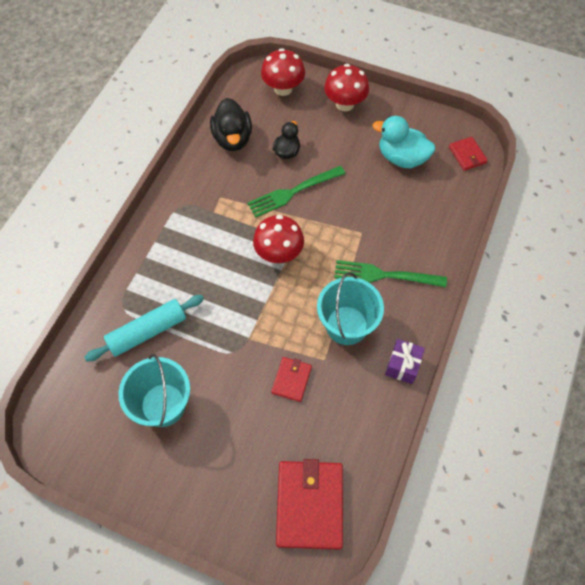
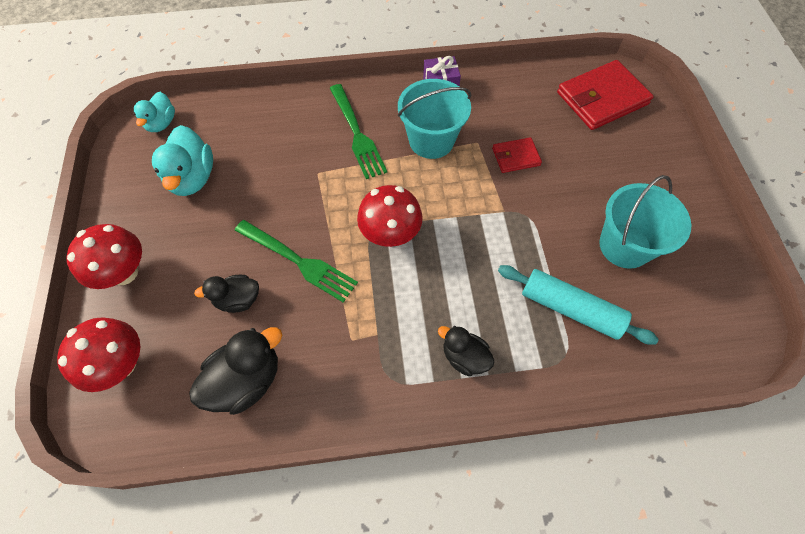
camera: 120 degrees left, 0 degrees up
red wallet [449,137,488,171] -> turquoise duck [134,92,175,132]
none -> black duck [438,326,495,376]

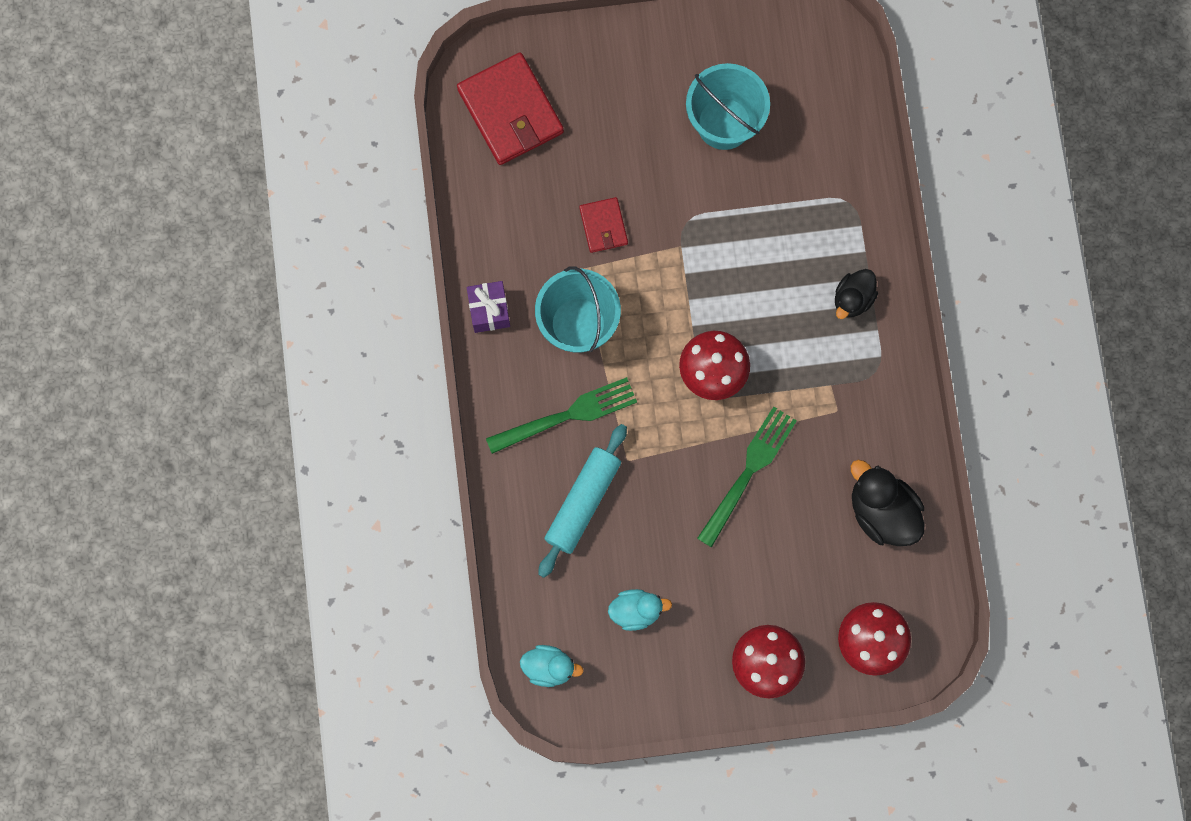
camera: 90 degrees left, 15 degrees up
turquoise duck [152,125,213,196] -> turquoise duck [608,589,672,631], size x0.63
black duck [194,275,259,313] -> none
turquoise rolling pin [498,265,659,345] -> turquoise rolling pin moved to [538,424,627,578]

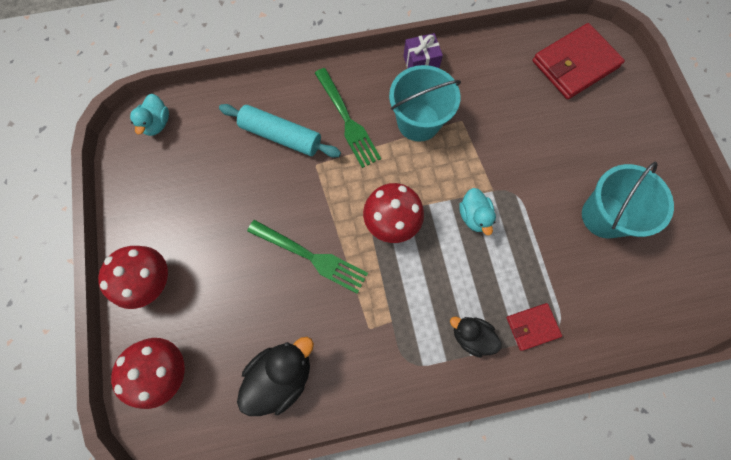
camera: 85 degrees right, 5 degrees down
red wallet [579,197,628,253] -> red wallet moved to [506,303,562,351]
turquoise duck [608,589,672,631] -> turquoise duck moved to [459,188,496,236]

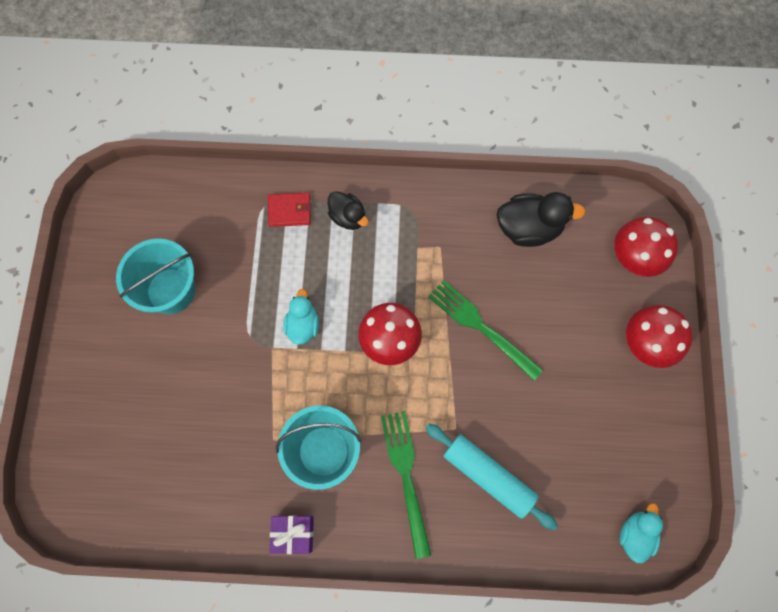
camera: 165 degrees left, 0 degrees up
black duck [237,337,314,416] -> black duck turned 150 degrees counterclockwise [497,192,586,247]
red wallet [532,23,625,99] -> none

